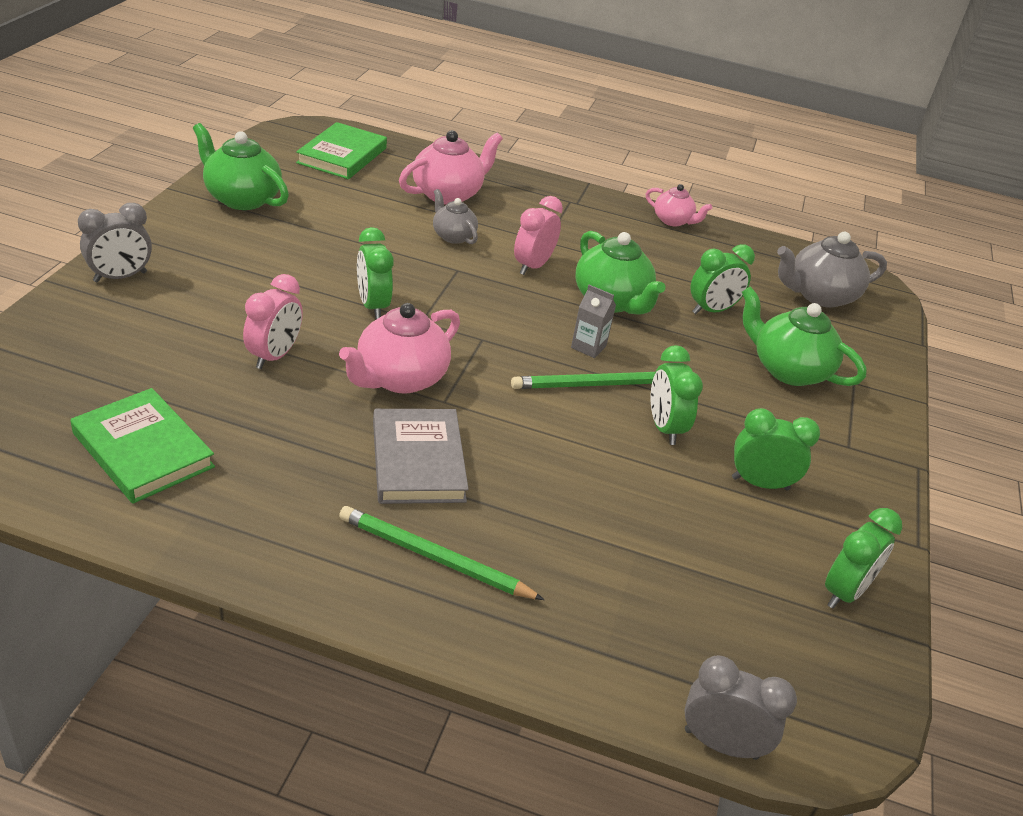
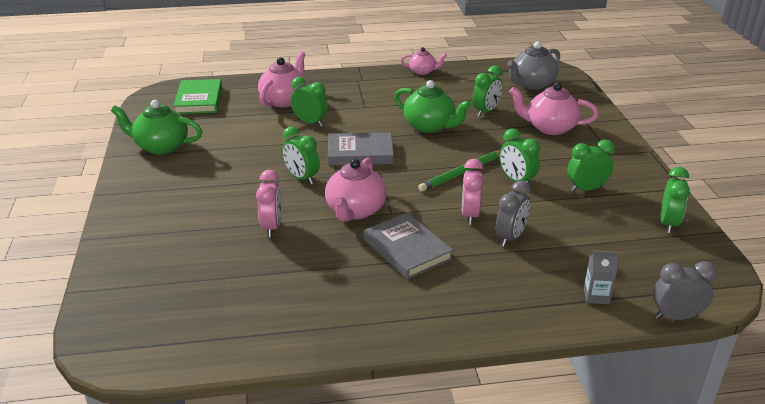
camera: 20 degrees left, 5 degrees down
green book [70,388,215,504] -> none
grey clock [78,203,152,283] -> grey clock moved to [496,180,531,247]
green pencil [339,506,544,600] -> none
grey teapot [433,189,478,244] -> green clock [291,77,328,127]
pink clock [514,196,563,275] -> pink clock moved to [462,159,484,225]
grey carton [571,285,616,358] -> grey carton moved to [584,251,618,304]
green teapot [742,287,867,386] -> pink teapot [509,82,599,135]
none -> grey book [328,132,394,165]

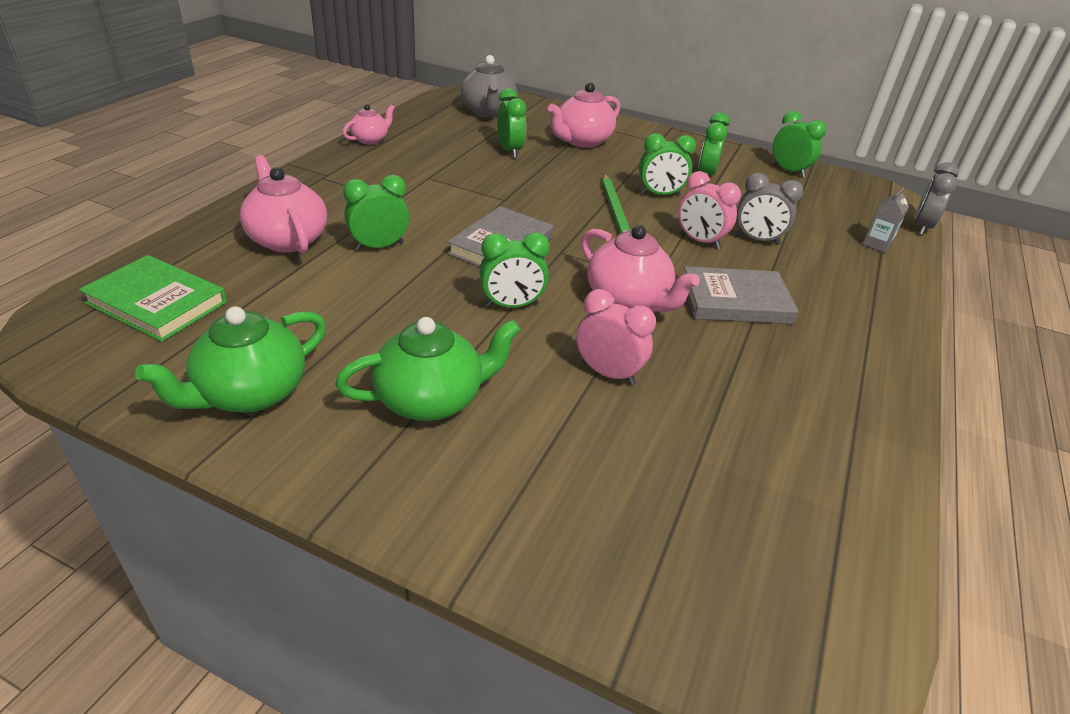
camera: 60 degrees left, 5 degrees up
green teapot [394,80,471,133] -> green teapot moved to [335,317,521,421]
grey clock [496,180,531,247] -> grey clock turned 135 degrees clockwise [736,173,803,245]

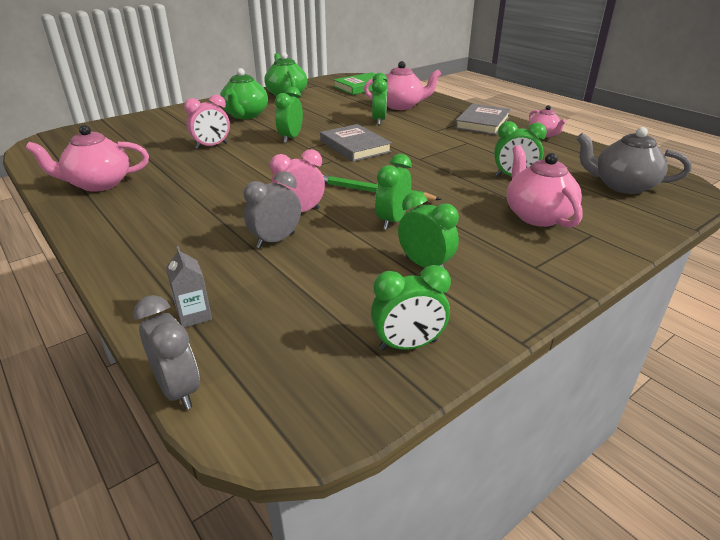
camera: 120 degrees right, 5 degrees down
pink teapot [581,225,700,312] -> pink teapot moved to [25,125,149,192]
grey book [684,266,799,324] -> grey book moved to [455,104,511,135]

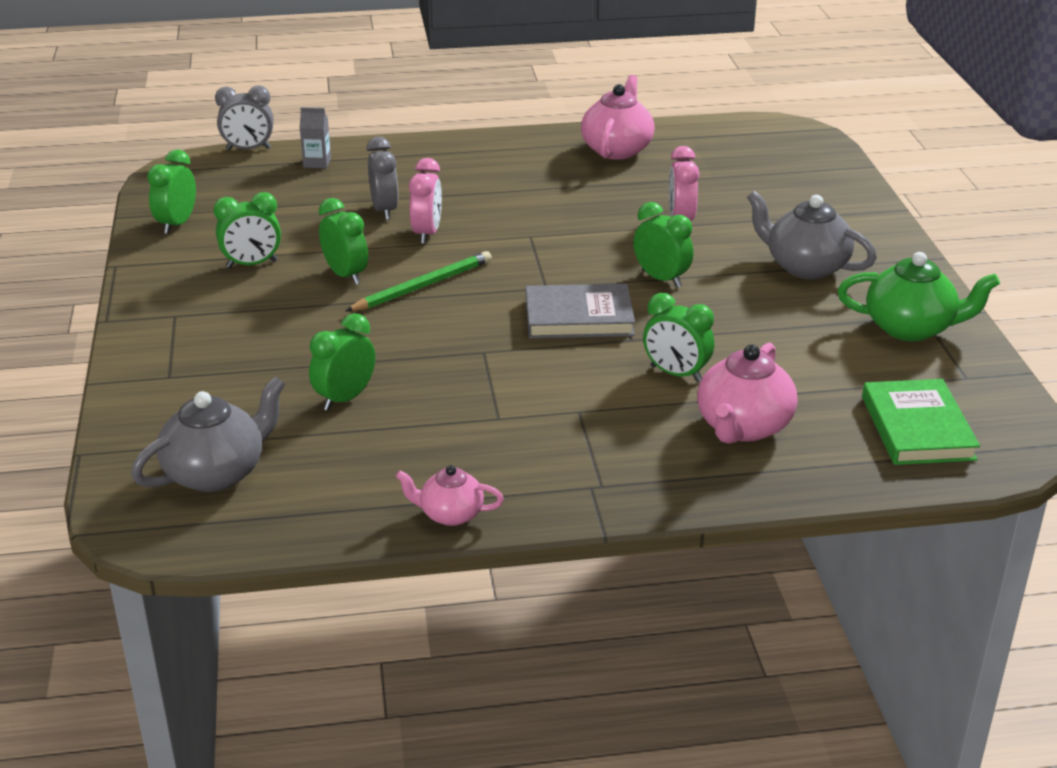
camera: 120 degrees right, 0 degrees up
green teapot [220,68,268,119] -> grey teapot [747,191,877,279]
grey book [455,104,511,135] -> none
pink teapot [507,145,583,228] -> none

